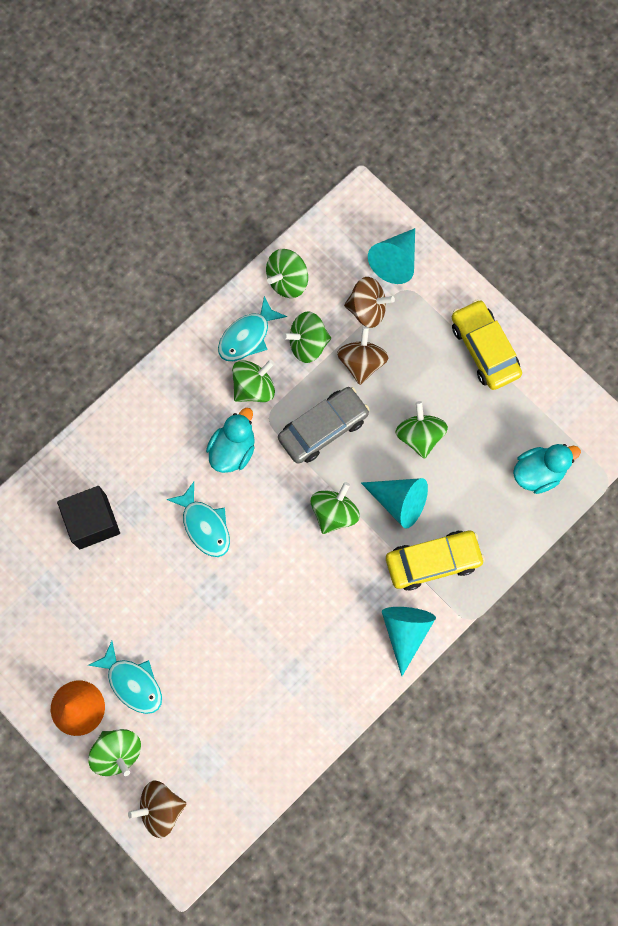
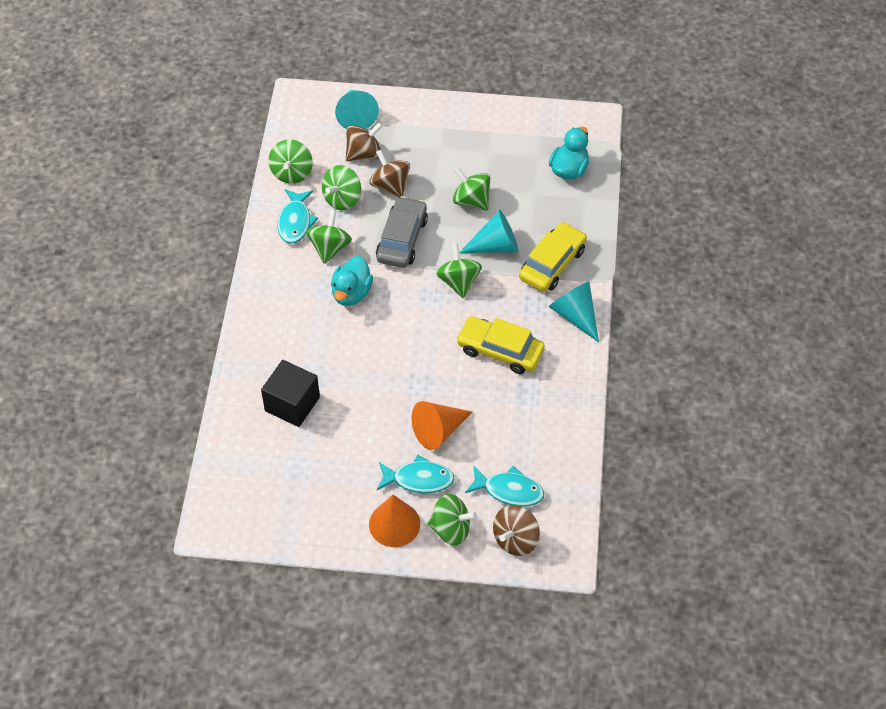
camera: 40 degrees left, 20 degrees down
turquoise fish [166,482,230,557] -> turquoise fish moved to [465,466,544,507]
turquoise duck [206,408,255,473] -> turquoise duck turned 150 degrees counterclockwise [331,256,373,306]
yellow car [452,299,522,390] -> yellow car moved to [456,316,545,374]
none -> orange cone [411,401,472,450]

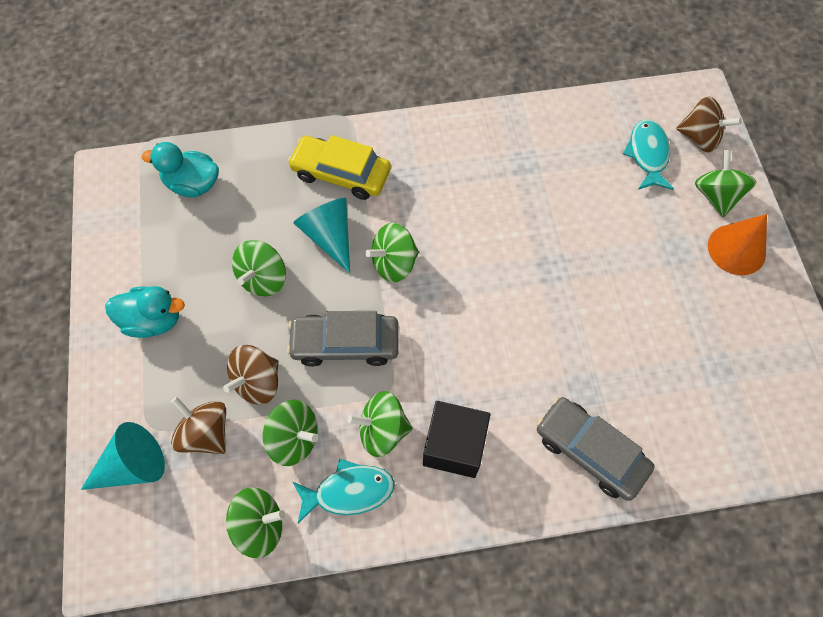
camera: 105 degrees left, 10 degrees up
black cube [261,360,320,427] -> black cube moved to [423,401,491,478]
turquoise duck [331,256,373,306] -> turquoise duck moved to [105,286,185,338]
turquoise fish [377,455,455,494] -> none
orange cone [411,401,472,450] -> none
yellow car [456,316,545,374] -> none
turquoise cone [549,282,599,342] -> none
none -> grey car [537,397,655,501]

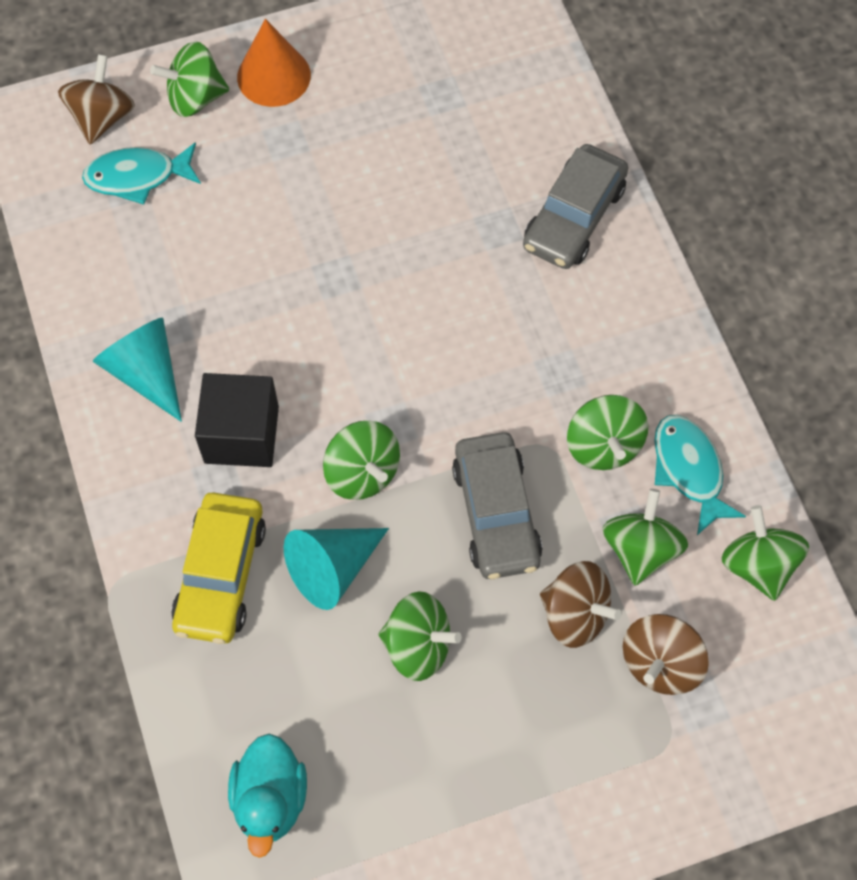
camera: 100 degrees left, 0 degrees up
turquoise cone [81,422,165,490] -> turquoise cone moved to [93,318,182,422]
turquoise duck [105,286,185,338] -> none
black cube [423,401,491,478] -> black cube moved to [195,373,279,467]

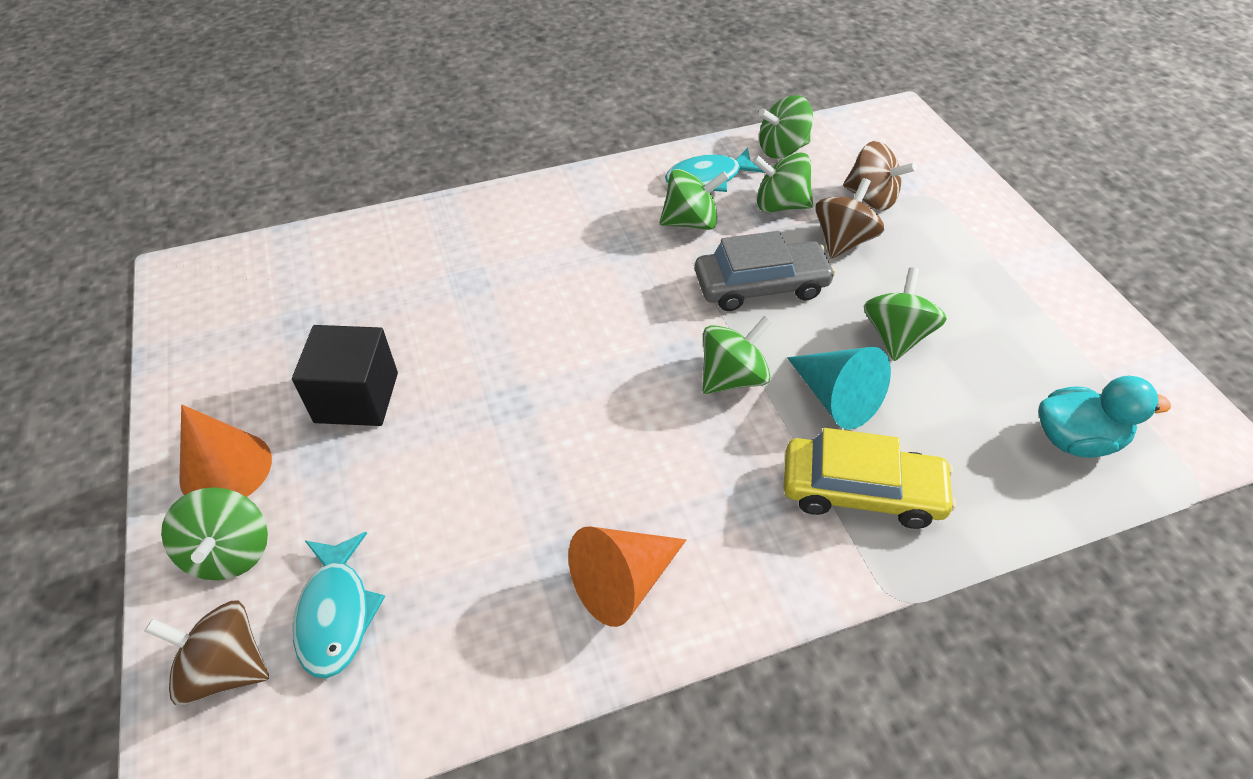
camera: 90 degrees left, 15 degrees down
turquoise cone [93,318,182,422] -> orange cone [569,526,686,627]
black cube [195,373,279,467] -> black cube moved to [292,325,398,426]
grey car [523,144,629,269] -> none

